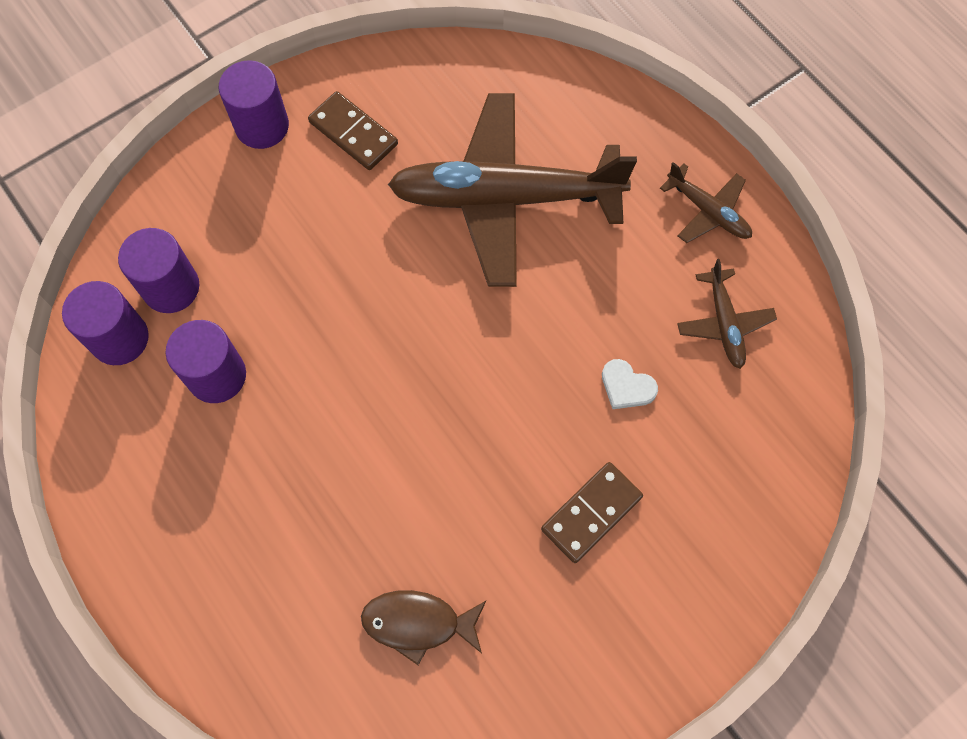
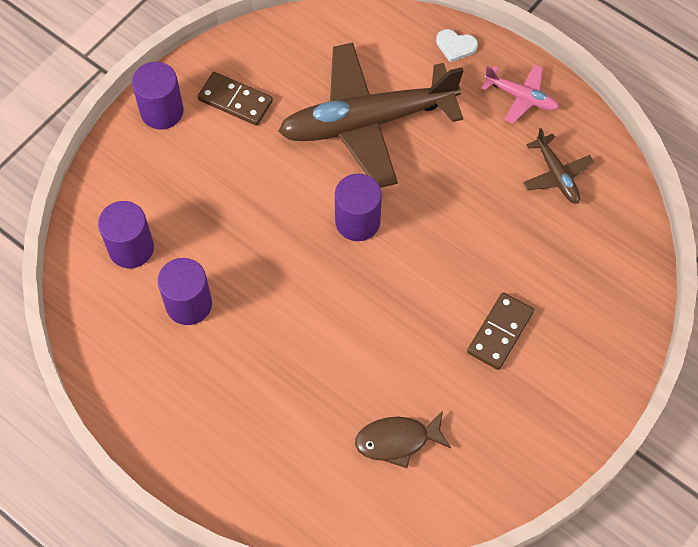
camera: 15 degrees left, 5 degrees down
purple cylinder [62,281,149,365] -> purple cylinder moved to [335,174,382,241]
white heart [602,359,658,409] -> white heart moved to [436,29,478,63]
brown plane [660,162,752,243] -> pink plane [482,64,559,123]

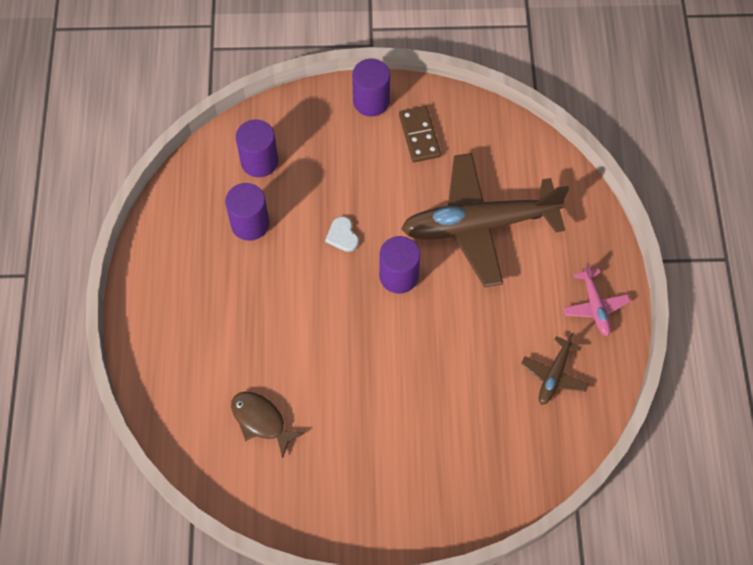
camera: 50 degrees right, 0 degrees up
brown plane [278,42,463,188] -> brown plane turned 45 degrees counterclockwise [401,153,569,287]
white heart [436,29,478,63] -> white heart moved to [325,216,359,252]
brown domino [467,292,534,370] -> none

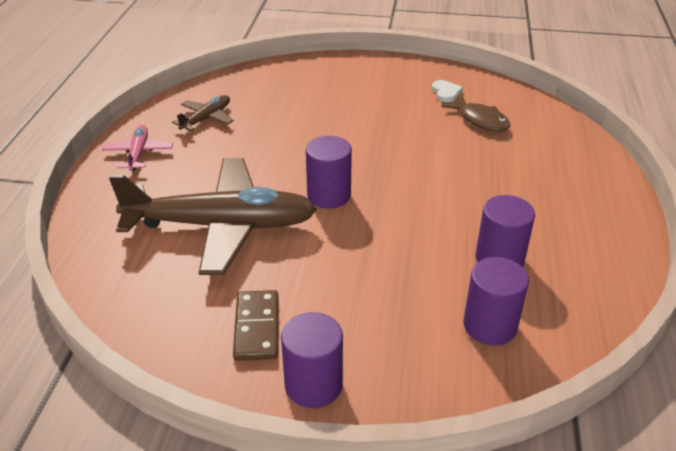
camera: 170 degrees left, 25 degrees down
white heart [325,216,359,252] -> white heart moved to [432,80,463,102]

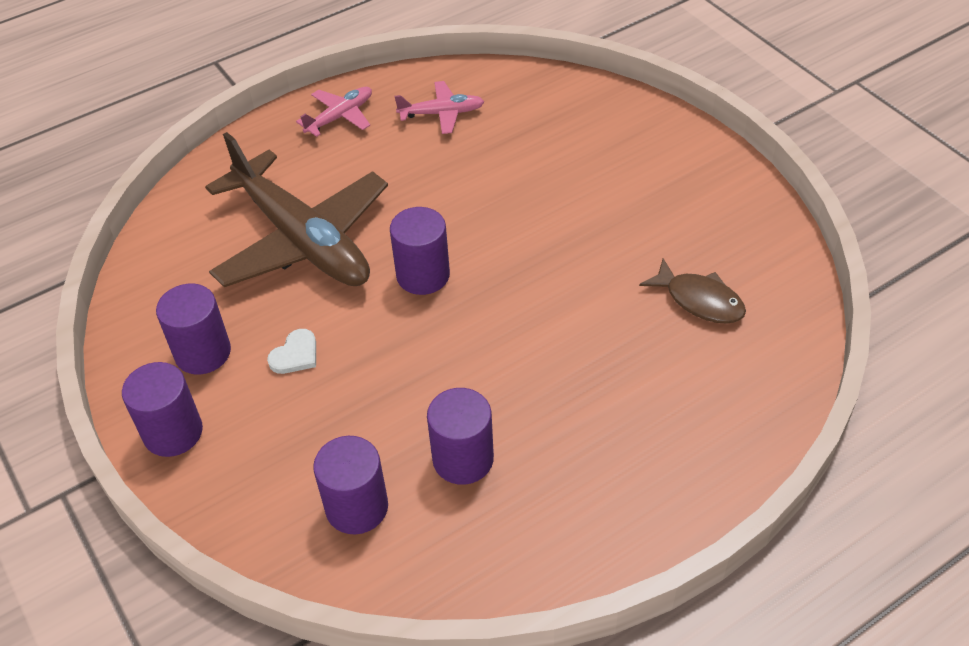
camera: 50 degrees right, 10 degrees up
brown plane [172,95,234,131] -> pink plane [394,81,485,134]
brown domino [233,290,278,361] -> purple cylinder [156,284,231,374]
white heart [432,80,463,102] -> white heart moved to [267,329,316,374]
brown fish [442,95,510,132] -> brown fish turned 60 degrees counterclockwise [639,258,746,324]

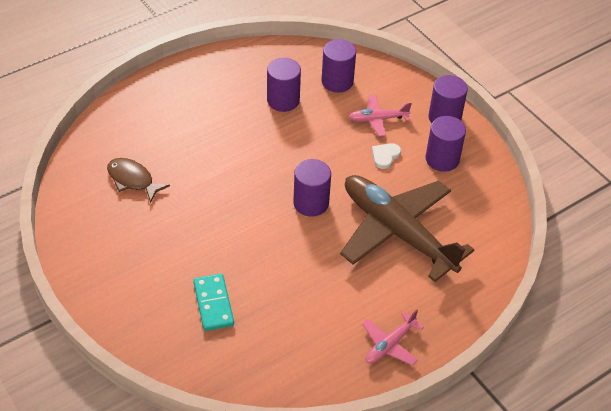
camera: 175 degrees right, 0 degrees up
pink plane [394,81,485,134] -> pink plane moved to [349,95,412,136]
none -> turquoise domino [193,274,234,331]

